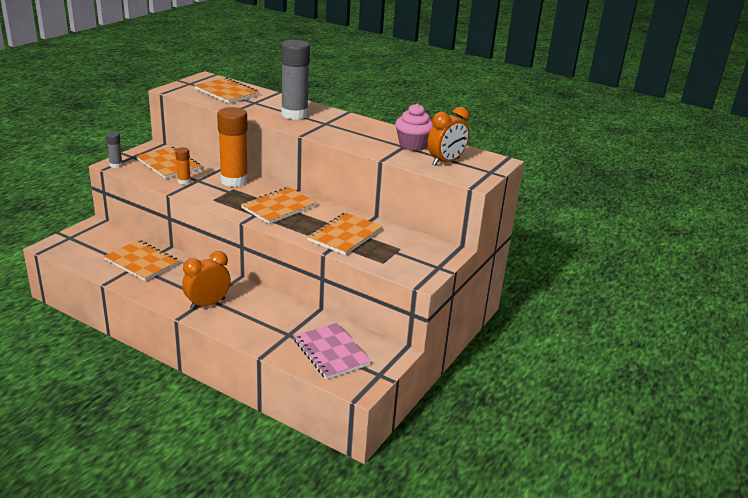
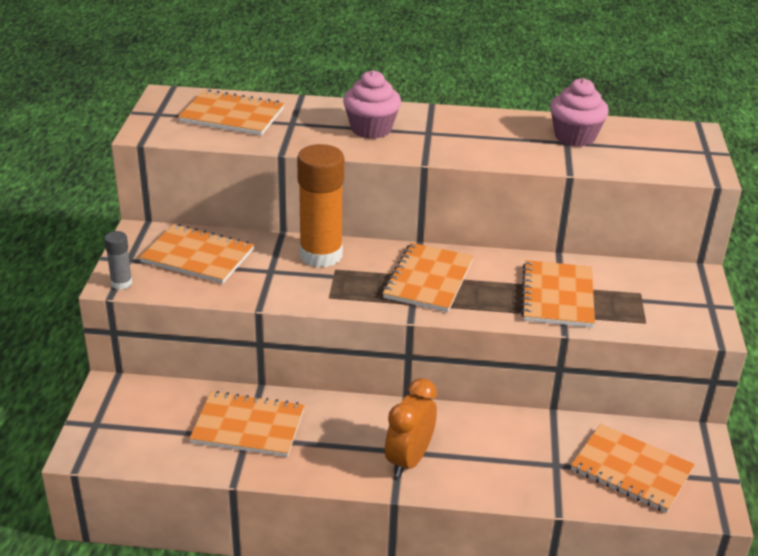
camera: 25 degrees left, 5 degrees up
orange glue stick [175,147,191,184] -> none
grey glue stick [281,40,310,120] -> pink cupcake [343,70,401,139]
pink notebook [294,323,371,379] -> orange notebook [571,424,695,513]
orange clock [427,107,469,166] -> none

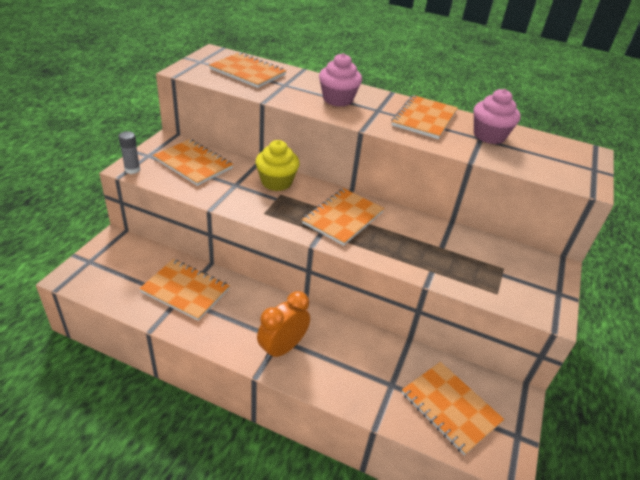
camera: 15 degrees right, 5 degrees up
orange glue stick [297,144,344,268] -> yellow cupcake [255,140,300,191]
orange notebook [521,260,595,328] -> orange notebook moved to [391,95,458,139]

